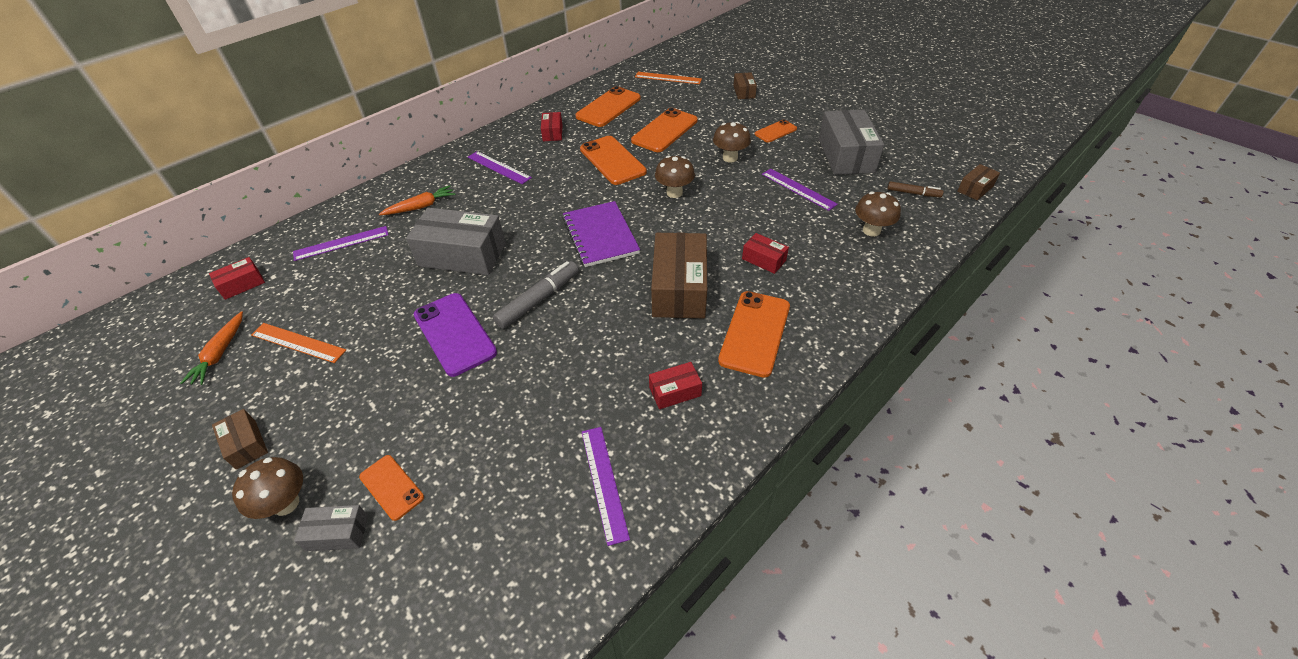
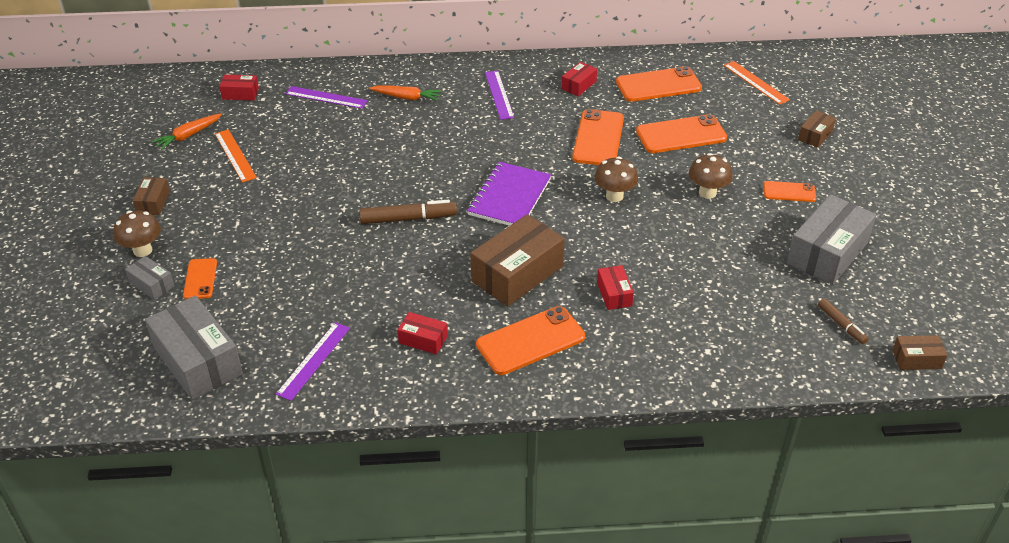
camera: 40 degrees right, 5 degrees down
grey box [406,208,506,275] -> grey box moved to [145,295,243,400]
purple phone [414,293,497,377] -> none
grey marker [493,261,578,329] -> brown marker [359,200,457,224]
purple ruler [762,169,838,211] -> none
brown mushroom [855,191,901,237] -> none

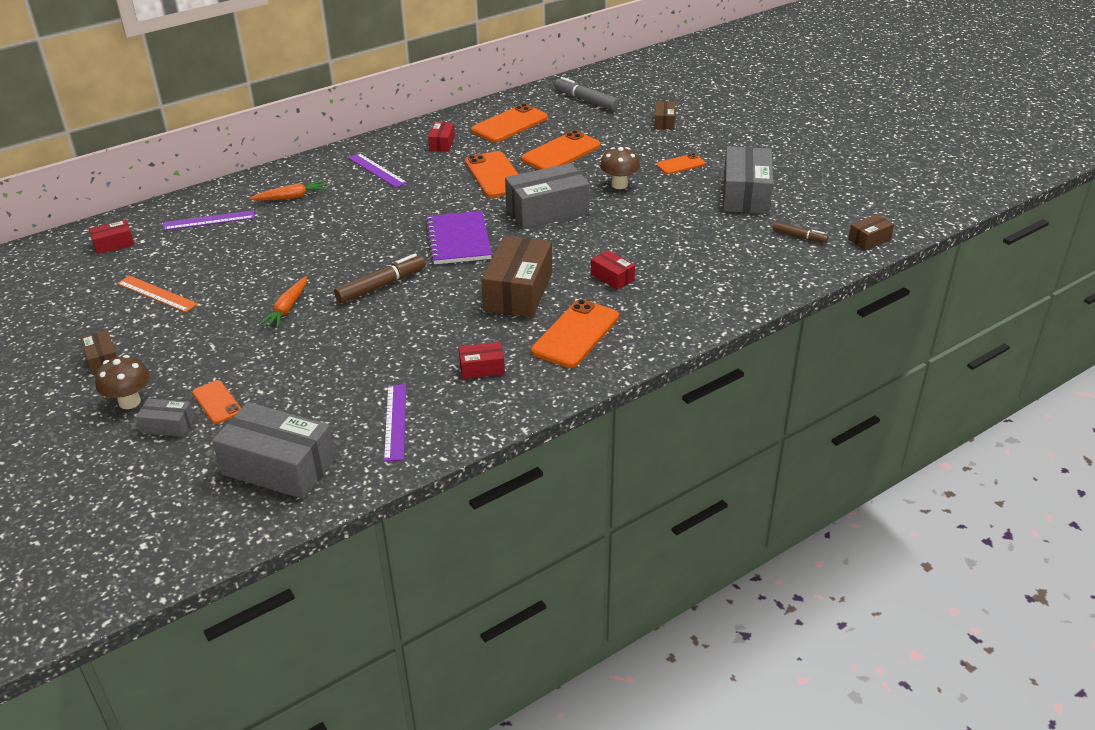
camera: 30 degrees left, 5 degrees down
orange carrot [152,113,222,150] -> orange carrot moved to [259,276,307,328]
brown mushroom [594,157,638,202] -> grey box [505,163,590,229]
orange ruler [724,61,790,105] -> grey marker [554,77,619,111]

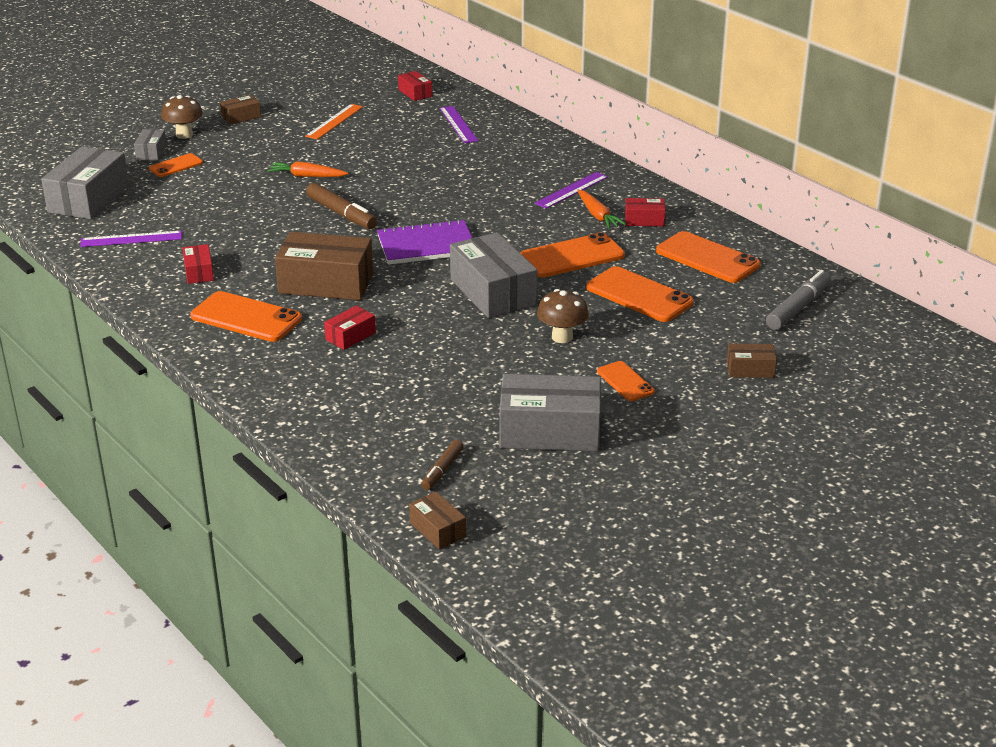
camera: 85 degrees right, 5 degrees down
orange carrot [249,181,327,201] -> orange carrot moved to [577,190,626,229]

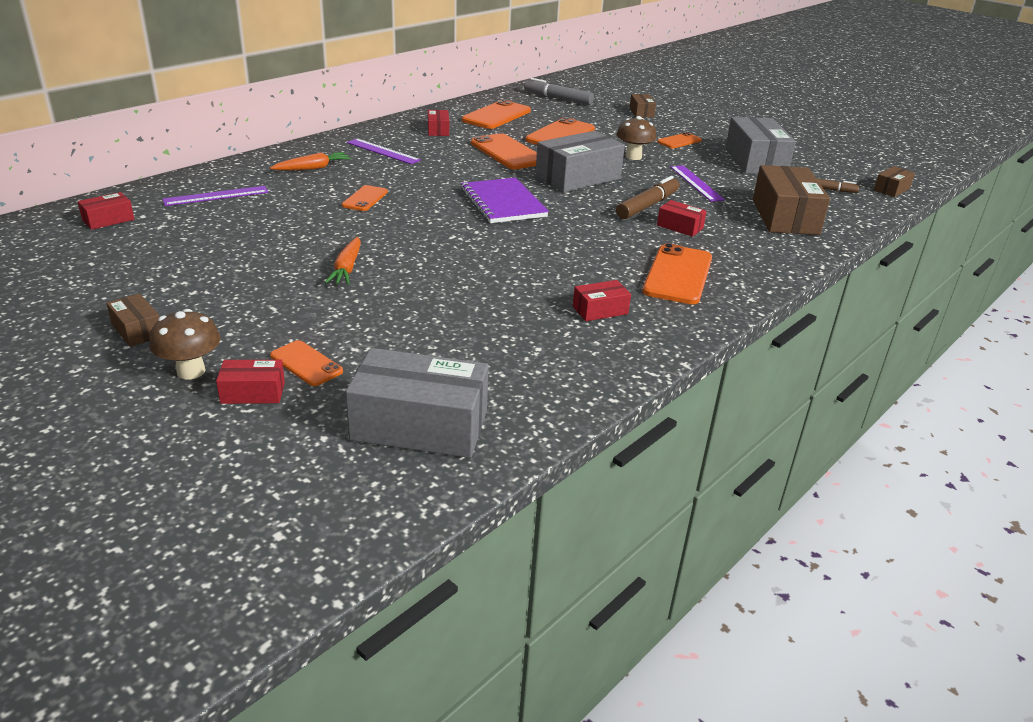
camera: 100 degrees left, 0 degrees up
purple ruler [80,231,182,247] -> purple ruler moved to [670,165,725,202]
grey box [134,129,167,161] -> red box [216,360,285,404]
brown box [275,232,373,300] -> brown box moved to [753,165,830,235]
orange ruler [305,104,363,140] -> none
brown marker [306,183,377,229] -> brown marker moved to [616,176,679,219]
orange carrot [577,190,626,229] -> orange carrot moved to [270,152,351,170]
none -> orange phone [342,185,388,211]

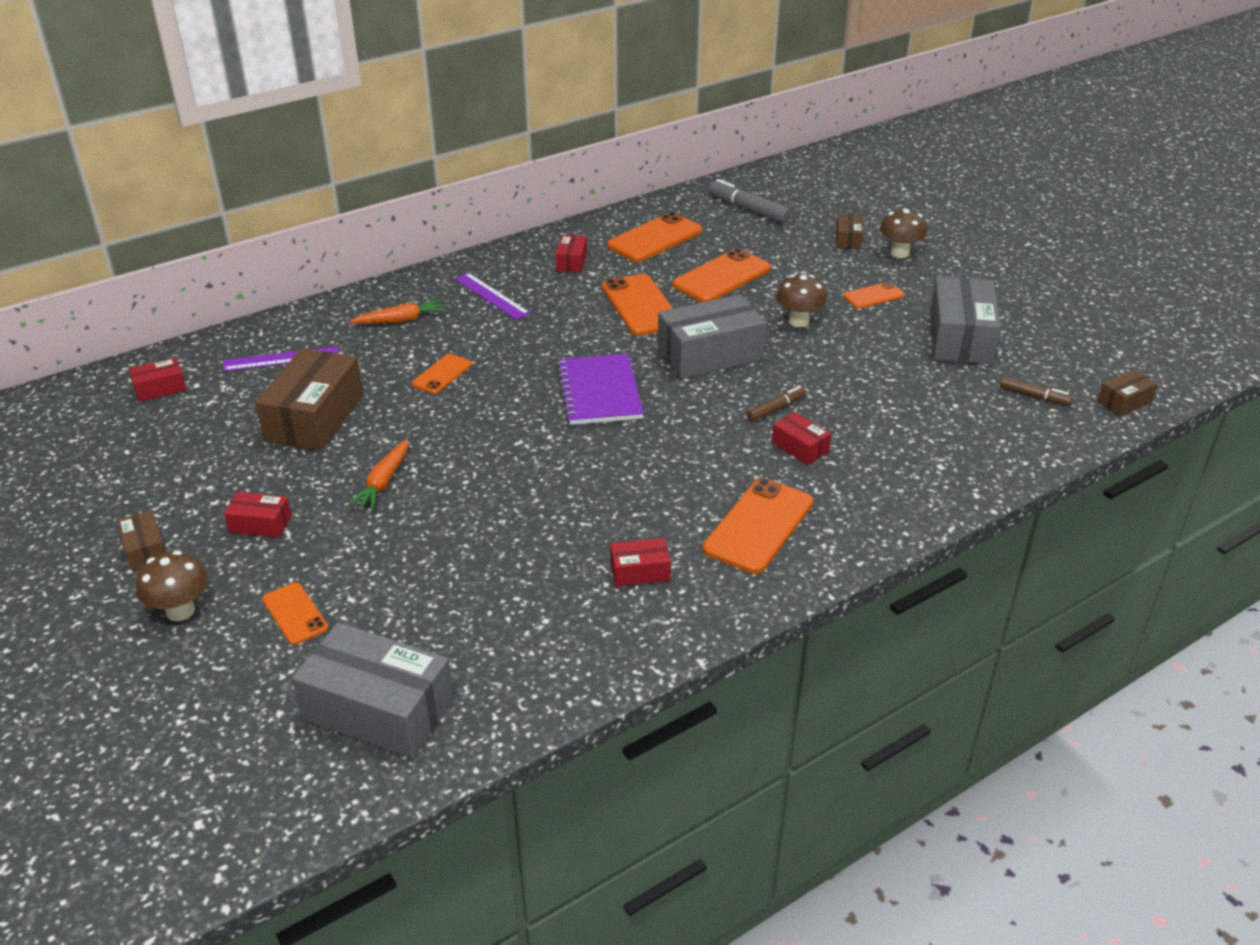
camera: 15 degrees right, 5 degrees up
red box [216,360,285,404] -> red box moved to [224,492,291,538]
brown marker [616,176,679,219] -> brown marker [746,386,806,422], size x0.59
purple ruler [670,165,725,202] -> none
brown box [753,165,830,235] -> brown box moved to [255,348,363,451]
none -> brown mushroom [880,208,927,258]

